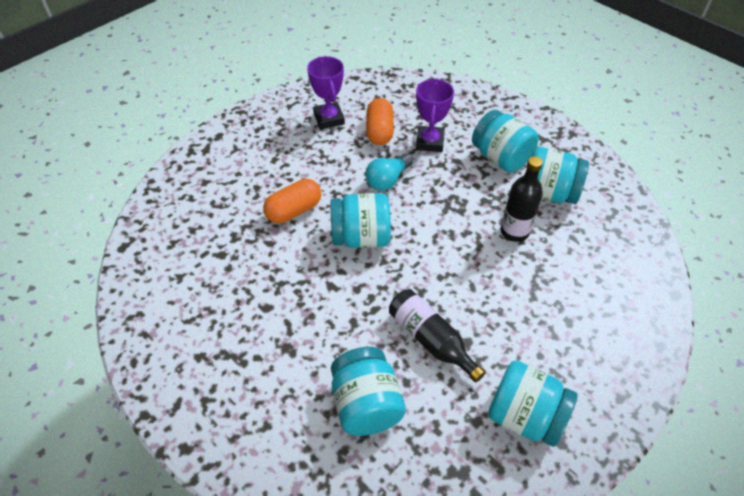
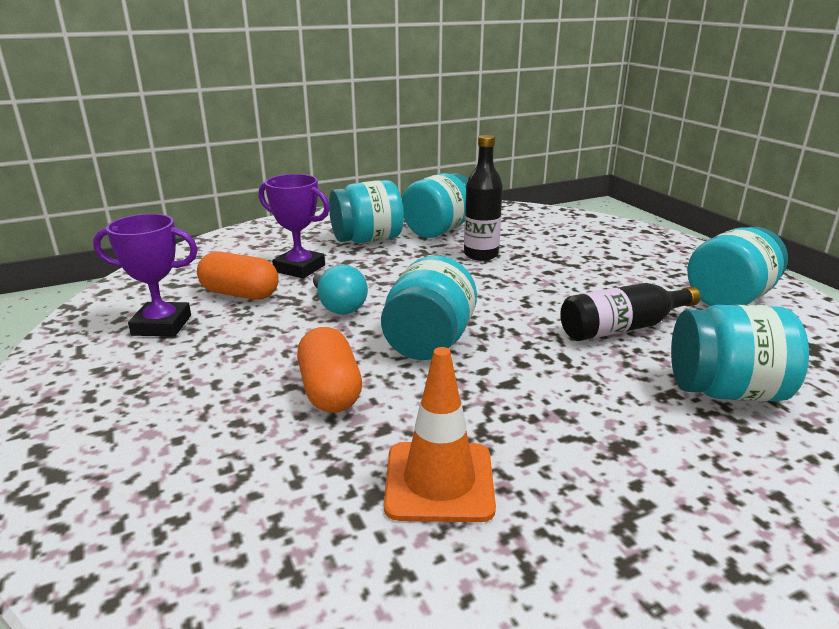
camera: 70 degrees left, 25 degrees down
none -> orange traffic cone [384,347,496,522]

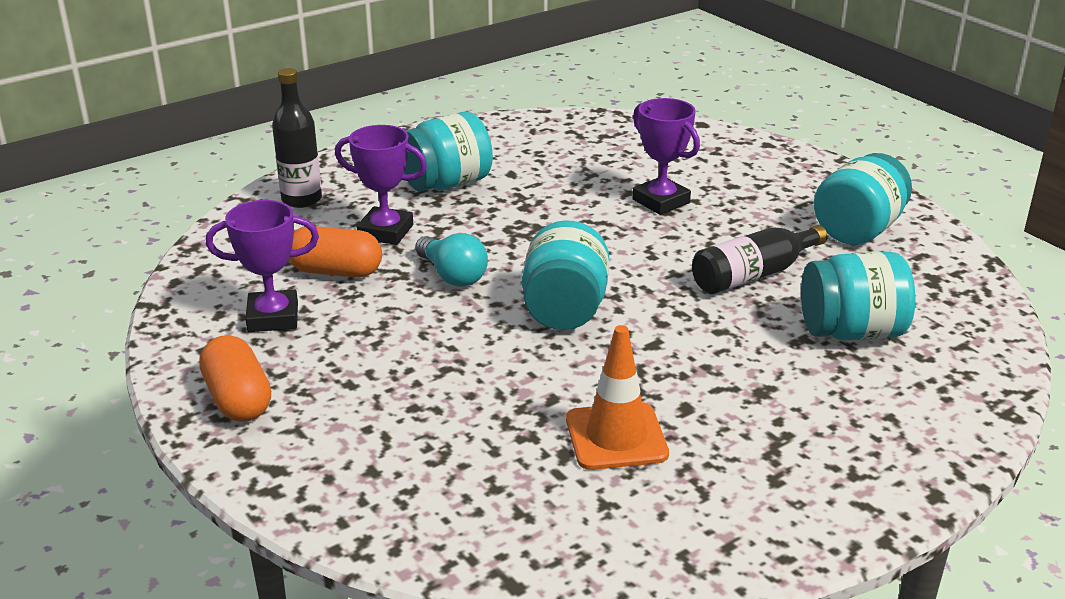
camera: 10 degrees left, 5 degrees up
orange capsule [297,327,362,413] -> orange capsule moved to [199,335,271,422]
turquoise jar [402,173,468,238] -> none
black bottle [464,135,503,261] -> black bottle moved to [272,68,322,208]
none -> purple trophy [633,98,700,215]

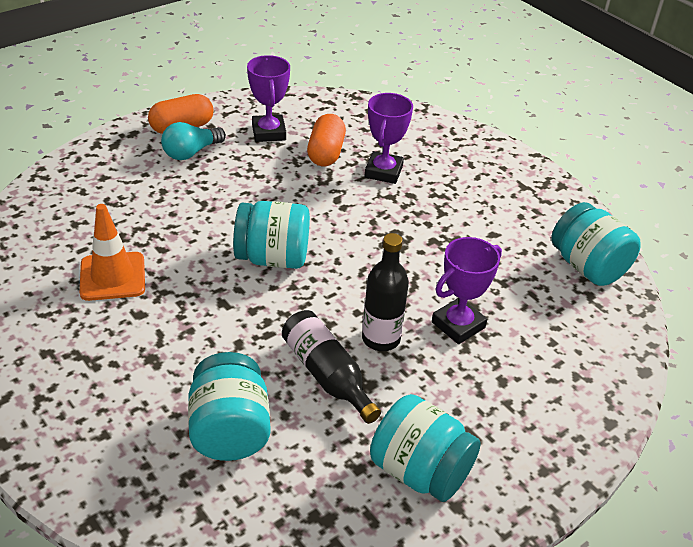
camera: 85 degrees right, 10 degrees up
black bottle [272,68,322,208] -> black bottle moved to [362,233,409,351]
turquoise jar [404,111,493,192] -> turquoise jar moved to [551,202,641,286]
turquoise light bulb [415,233,488,287] -> turquoise light bulb moved to [161,122,226,160]

